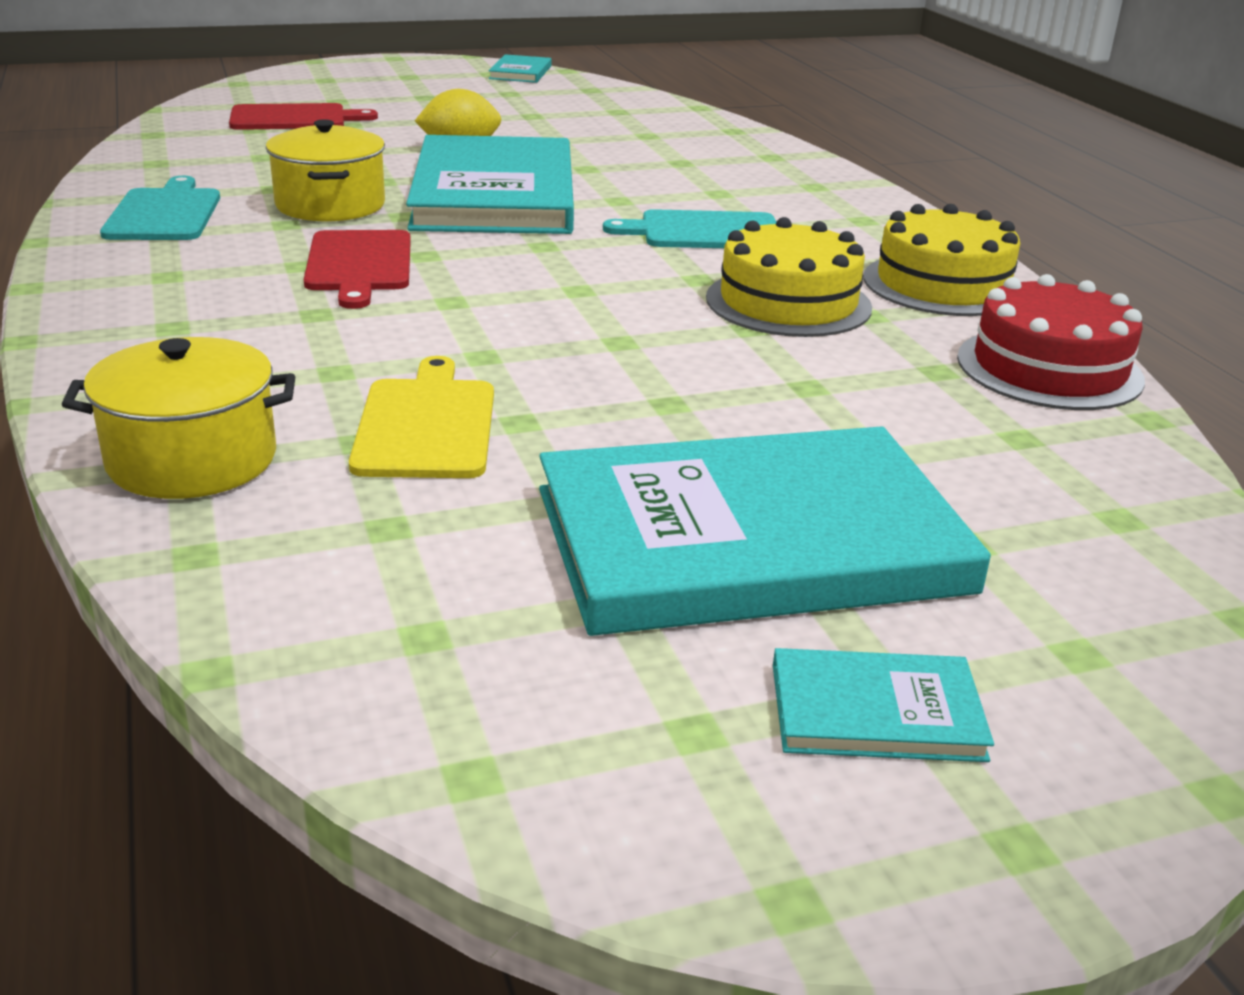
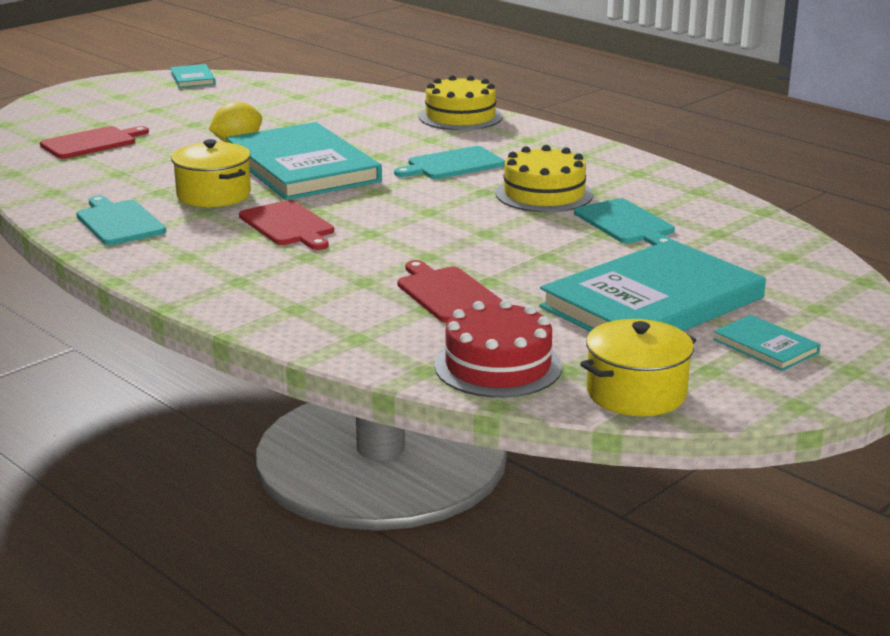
camera: 25 degrees left, 5 degrees down
yellow pot [62,337,295,499] -> yellow pot moved to [580,319,696,416]
yellow cutting board [349,356,494,478] -> red cutting board [398,260,502,323]
turquoise book [773,648,994,762] -> turquoise book turned 75 degrees clockwise [713,315,820,371]
yellow cake [863,204,1020,316] -> yellow cake moved to [419,75,503,130]
red cake [957,274,1145,410] -> red cake moved to [435,300,562,398]
none -> turquoise cutting board [574,198,675,246]

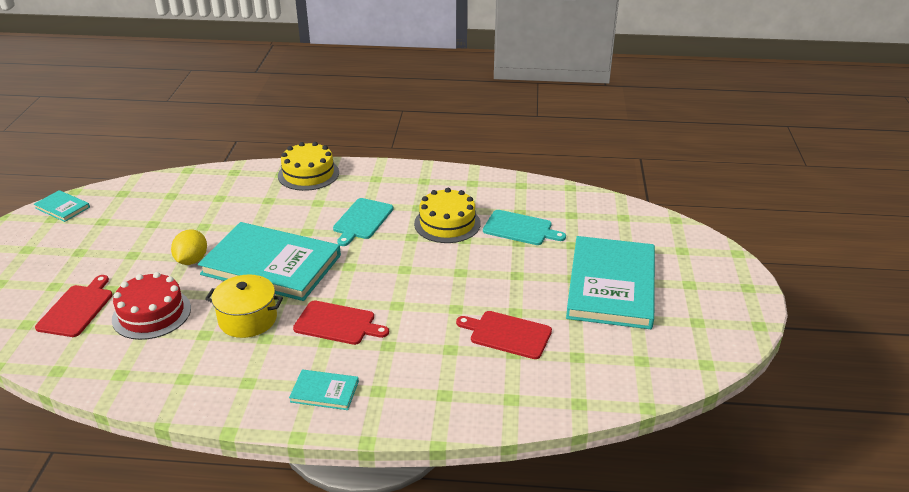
camera: 40 degrees left, 10 degrees up
turquoise cutting board [76,196,166,245] -> none
red cake [435,300,562,398] -> red cake moved to [112,272,191,340]
yellow pot [580,319,696,416] -> none
turquoise book [713,315,820,371] -> turquoise book moved to [289,369,359,410]

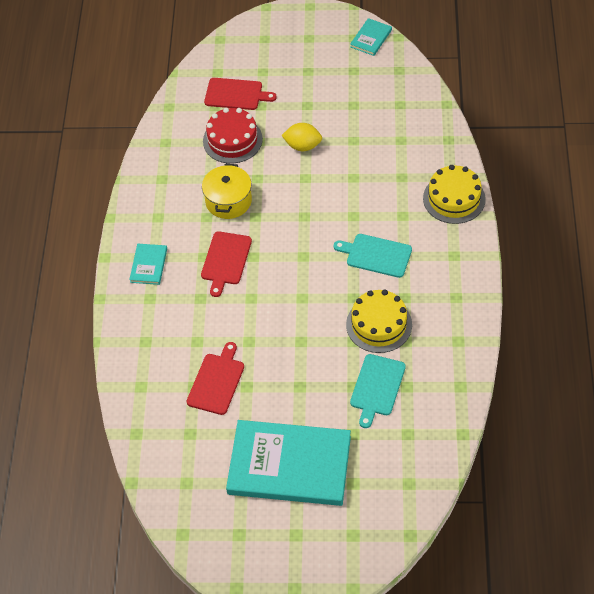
camera: 90 degrees right, 20 degrees up
turquoise book [198,222,341,301] -> none

